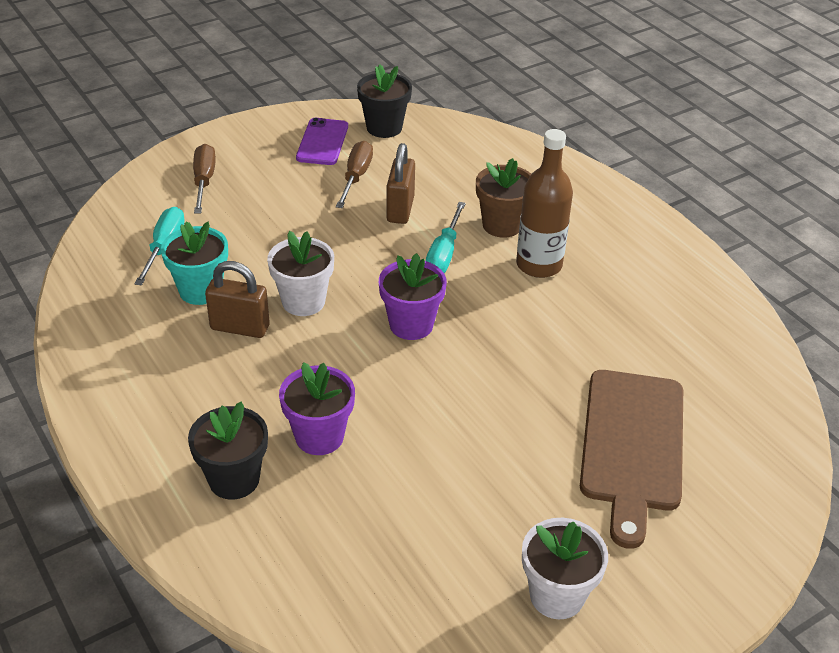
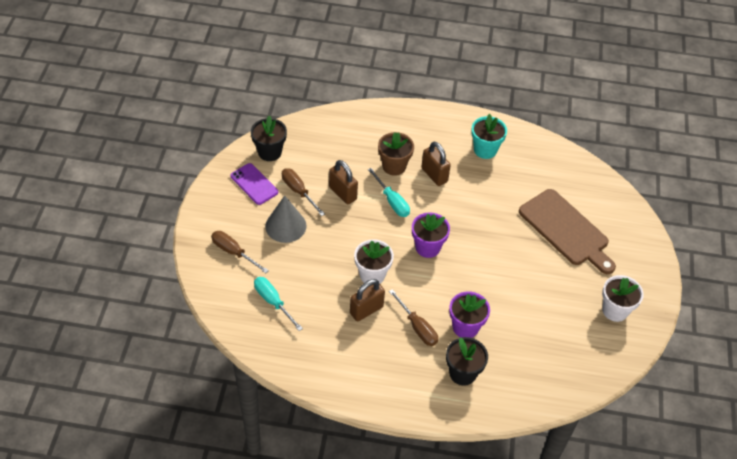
camera: 50 degrees left, 10 degrees up
turquoise flower pot [161,222,228,305] -> turquoise flower pot moved to [471,114,507,159]
brown bottle [516,129,573,278] -> brown padlock [421,142,451,186]
none -> grey cone [265,196,307,243]
none -> brown screwdriver [389,289,438,346]

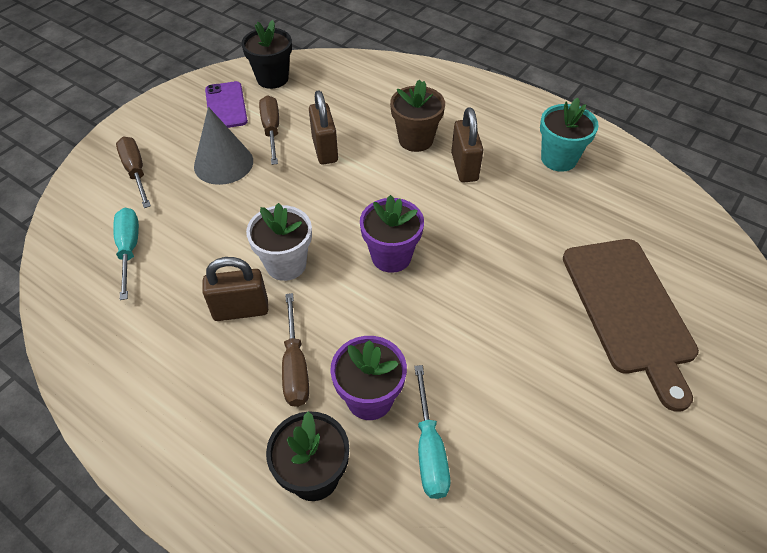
camera: 30 degrees right, 0 degrees up
turquoise screwdriver [368,168,410,217] -> turquoise screwdriver moved to [414,365,450,499]
white flower pot [602,275,644,322] -> none

